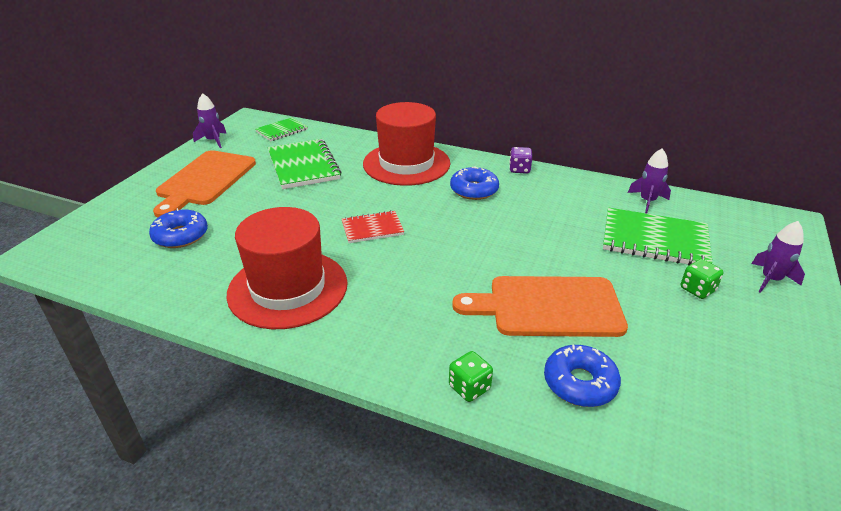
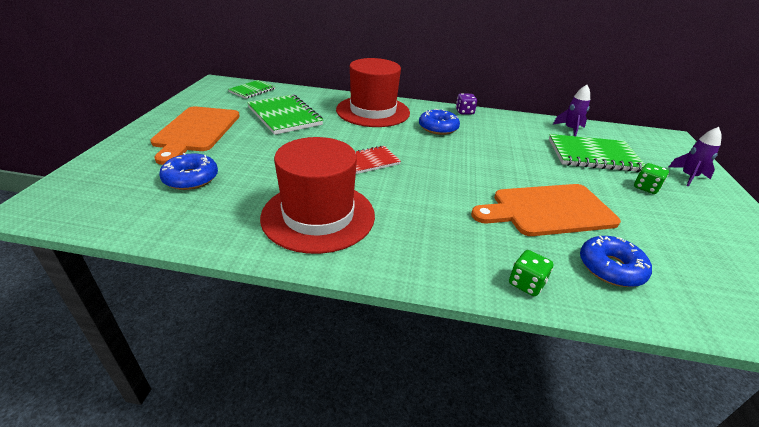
camera: 15 degrees left, 0 degrees up
purple rocket [193,93,227,148] -> none

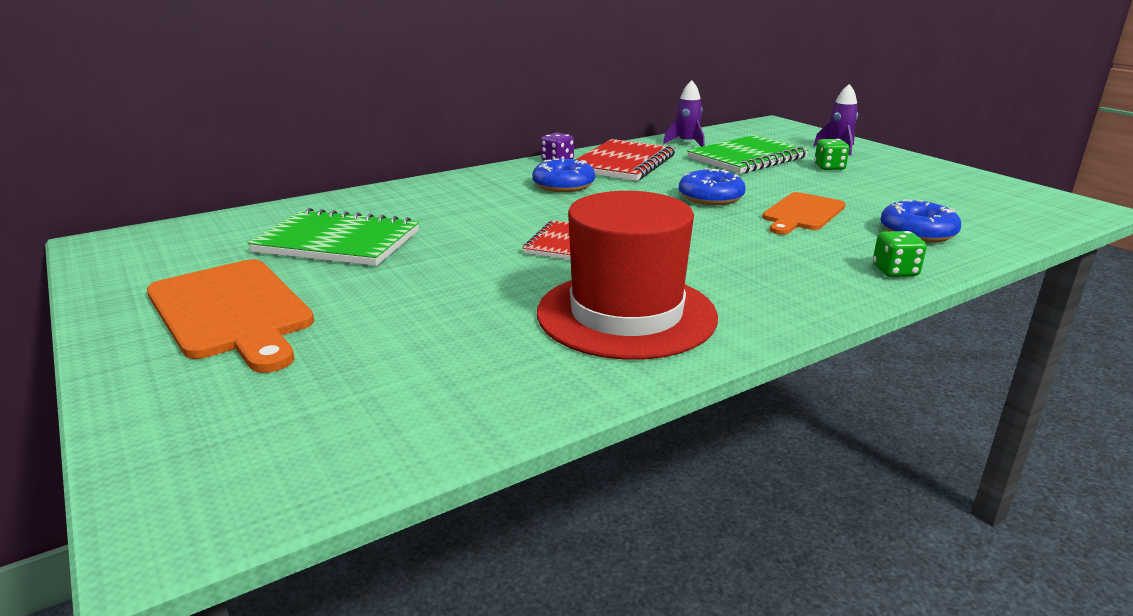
camera: 40 degrees left, 10 degrees down
blue donut [159,153,218,190] -> blue donut moved to [679,168,746,205]
green notebook [228,80,275,99] -> none
red hat [336,58,410,127] -> none
orange cutting board [471,184,621,236] -> orange cutting board [762,192,846,235], size x0.65
none -> red notebook [575,139,675,181]

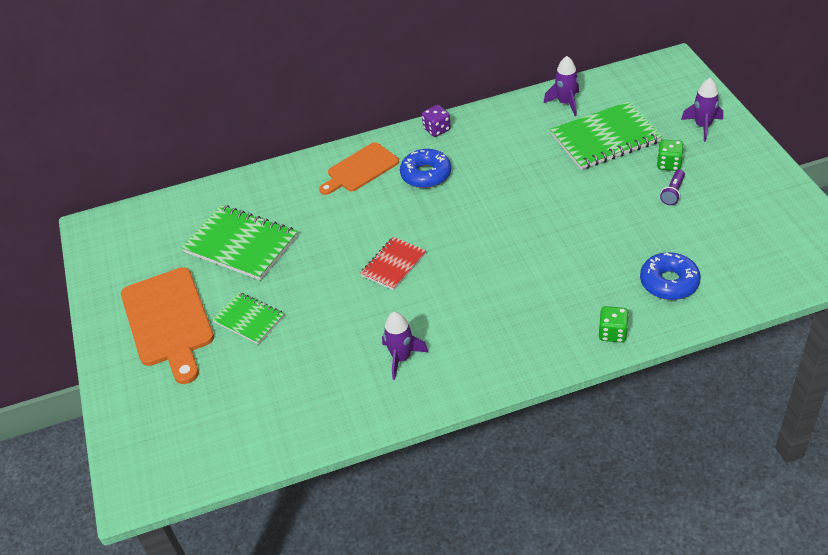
camera: 20 degrees right, 20 degrees up
red hat [537,191,718,360] -> purple rocket [382,312,428,380]
red notebook [575,139,675,181] -> none
blue donut [679,168,746,205] -> none
orange cutting board [762,192,846,235] -> orange cutting board moved to [319,142,399,195]
none -> green notebook [212,292,285,344]
none -> purple flashlight [660,169,685,205]

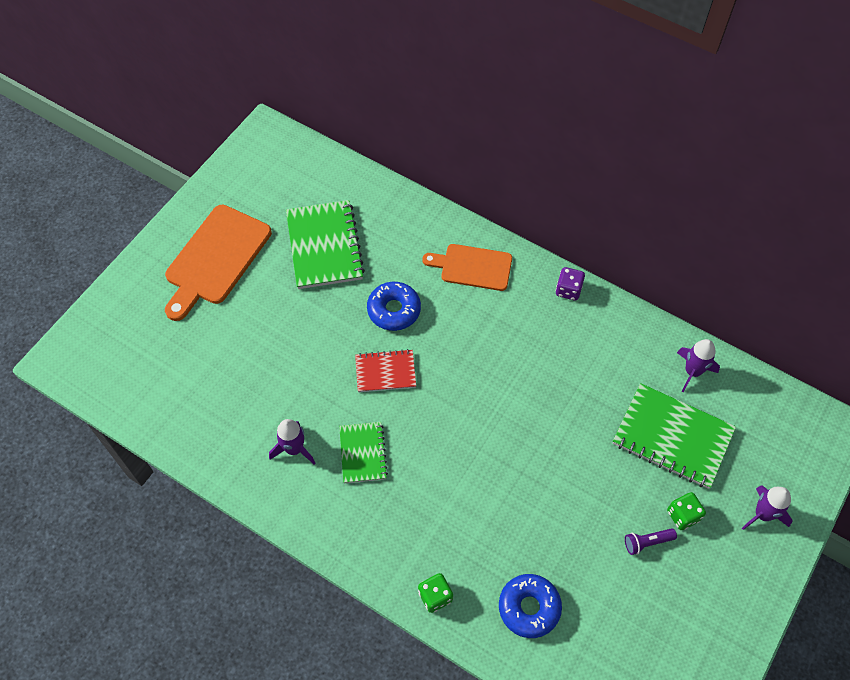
camera: 45 degrees right, 15 degrees up
green notebook [212,292,285,344] -> green notebook moved to [339,422,388,483]
blue donut [400,149,451,188] -> blue donut moved to [367,282,421,331]

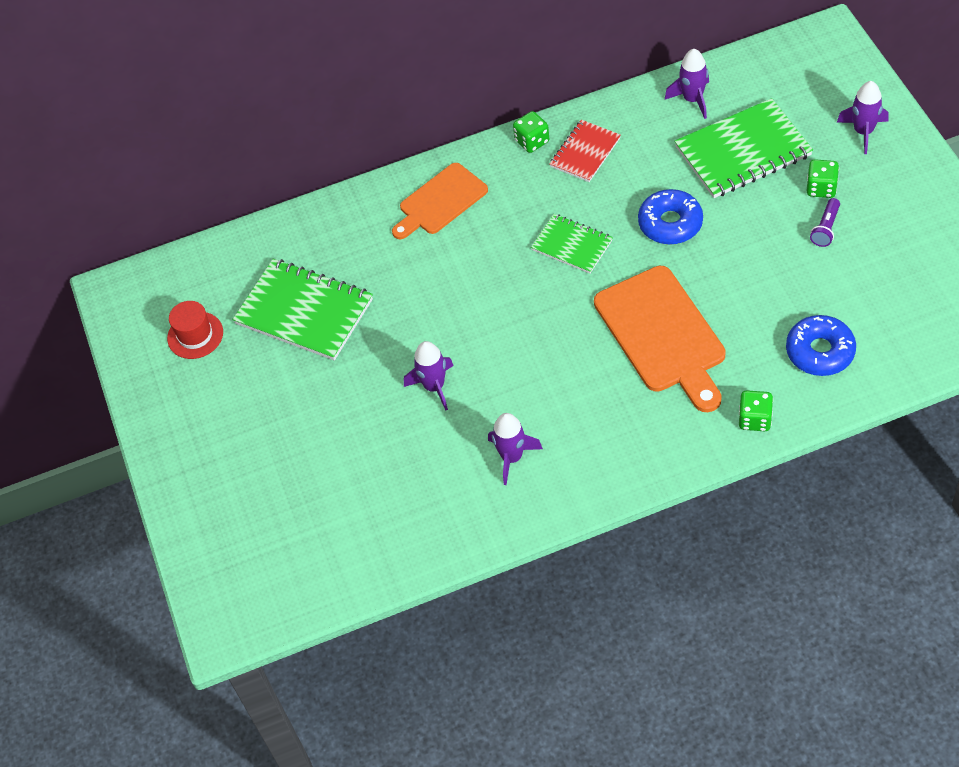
camera: 45 degrees left, 5 degrees down
orange cutting board [165,205,272,321] -> orange cutting board moved to [594,266,726,412]
green notebook [339,422,388,483] -> green notebook moved to [531,214,613,273]
red notebook [355,349,416,392] -> red notebook moved to [550,120,621,182]
blue donut [367,282,421,331] -> blue donut moved to [638,189,703,245]
purple dice [556,267,585,301] -> green dice [513,111,549,153]
none -> red hat [167,301,223,359]
none -> purple rocket [404,341,454,411]

